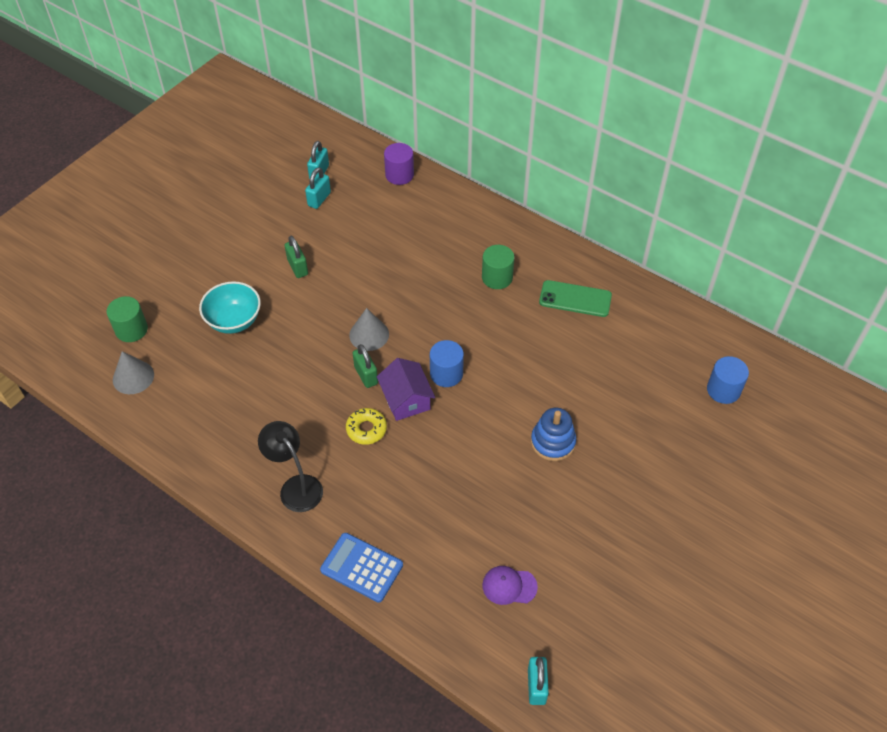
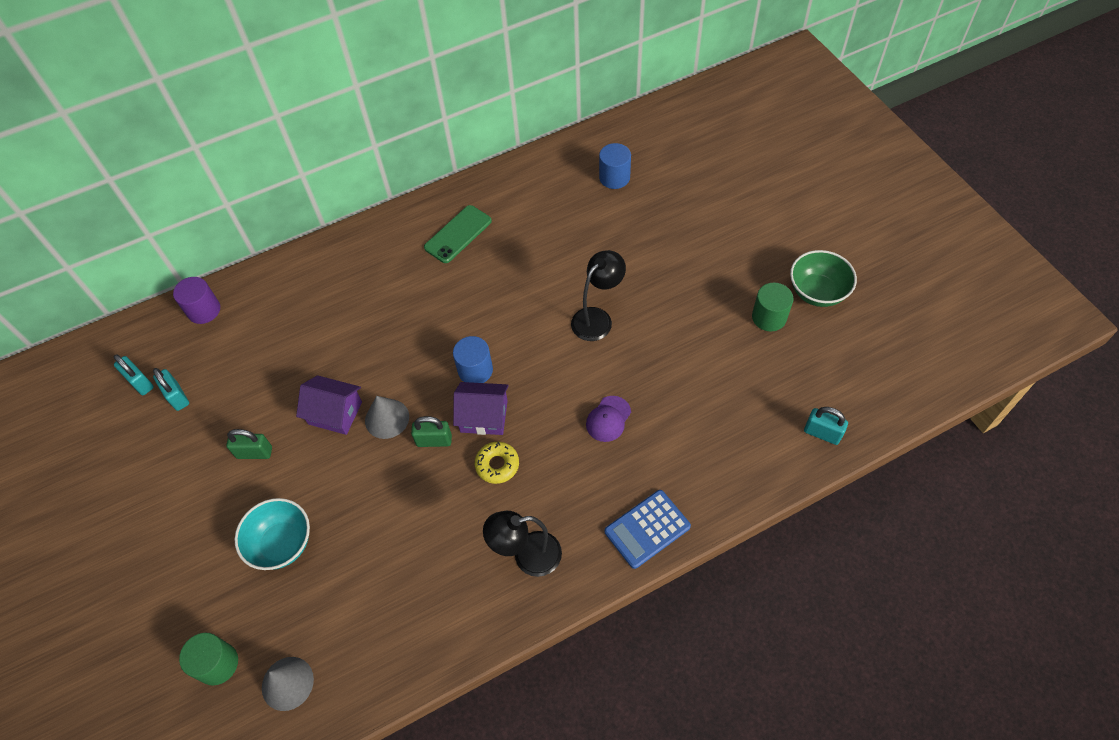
camera: 60 degrees left, 5 degrees up
green cylinder [482,245,515,289] -> green cylinder moved to [752,283,793,332]
purple cap [482,566,538,605] -> purple cap moved to [586,396,631,442]
blue stacking toy [531,408,576,461] -> black lamp [571,250,626,341]
none -> purple house [296,375,362,435]
none -> green bowl [790,250,857,307]

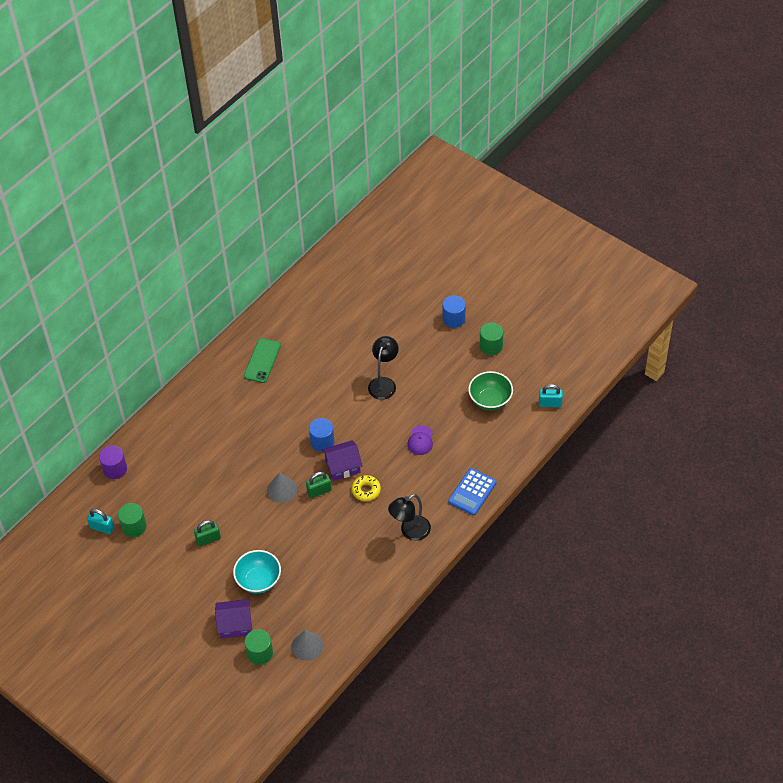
camera: 25 degrees left, 5 degrees down
turquoise padlock [153,368,189,411] -> green cylinder [118,503,147,537]
purple house [296,375,362,435] -> purple house moved to [215,599,252,638]
blue cylinder [599,143,631,189] -> blue cylinder moved to [442,295,466,328]
green bowl [790,250,857,307] -> green bowl moved to [468,371,513,411]

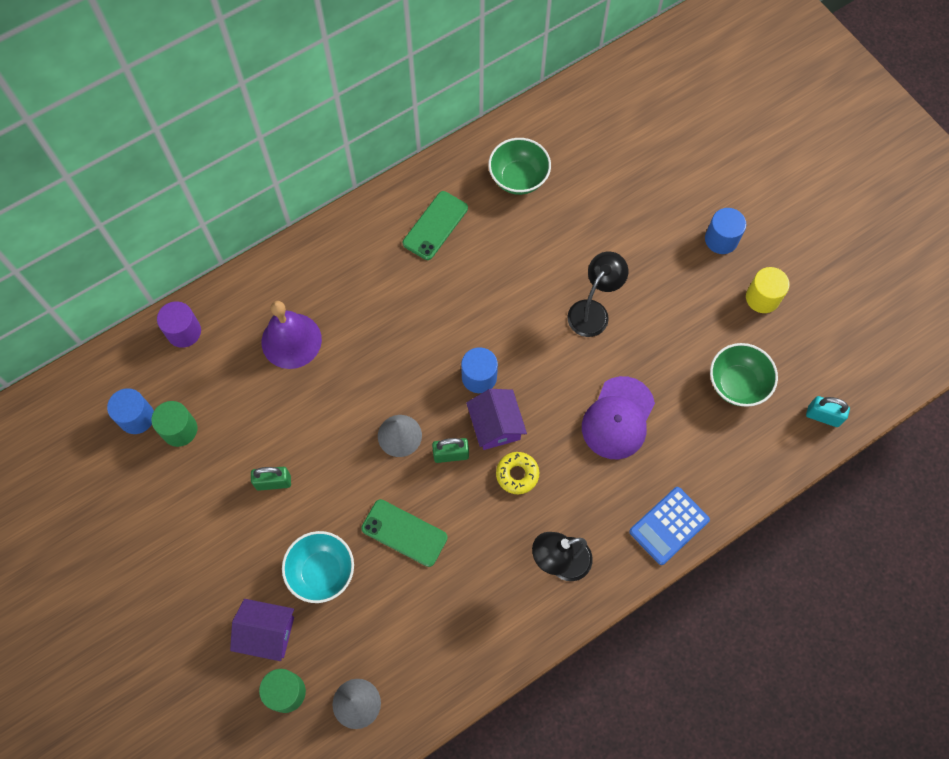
camera: 15 degrees right, 15 degrees up
turquoise padlock [87,509,114,534] -> blue cylinder [107,388,154,434]
purple house [322,440,363,481] -> purple house turned 75 degrees clockwise [466,389,527,450]
purple cap [407,426,433,455] -> purple cap [582,376,655,459], size x1.72
green cylinder [480,323,503,355] -> yellow cylinder [746,267,790,313]
none -> purple bell [262,301,322,369]
none -> green phone [361,499,448,567]
none -> green bowl [488,138,551,195]

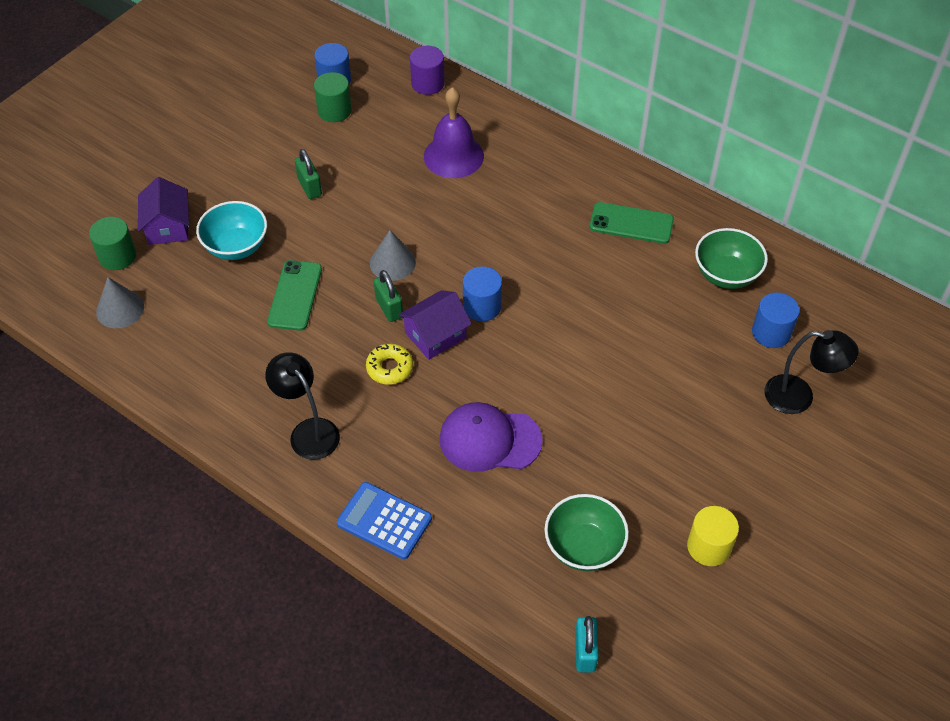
camera: 70 degrees right, 15 degrees down
black lamp [567,252,628,337] -> black lamp moved to [765,330,859,414]
blue cylinder [705,208,746,254] -> blue cylinder moved to [752,293,800,348]

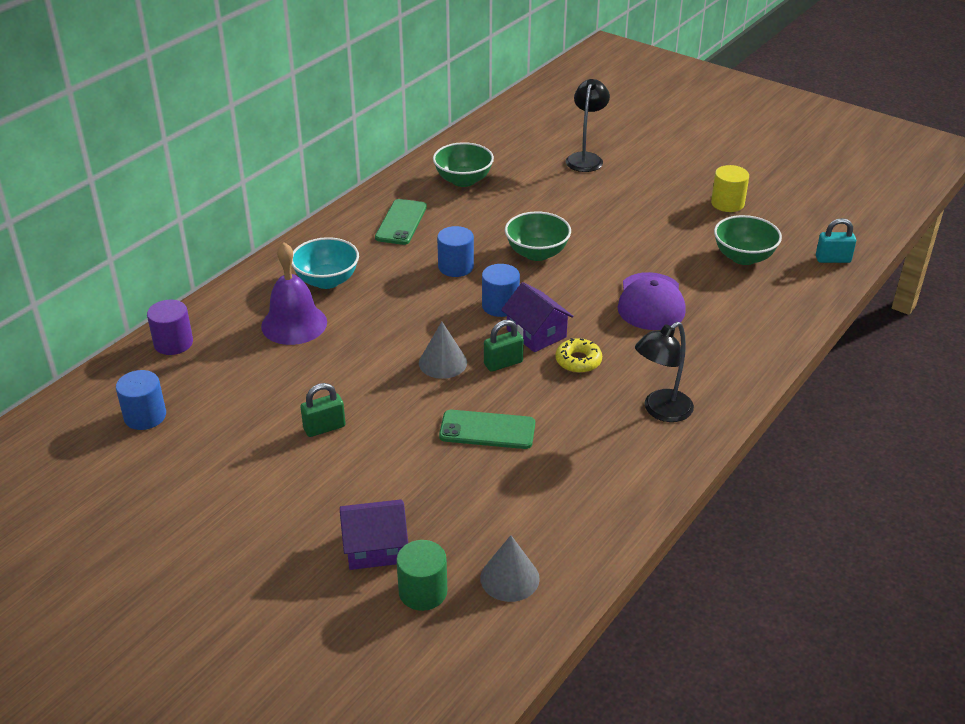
camera: 90 degrees left, 15 degrees down
turquoise bowl [196,201,267,260] -> turquoise bowl moved to [292,237,359,289]
green cylinder [314,72,352,122] -> none
blue calculator [337,482,432,560] -> none
blue cylinder [752,293,800,348] -> blue cylinder moved to [437,226,474,277]
none -> green bowl [505,211,571,261]

